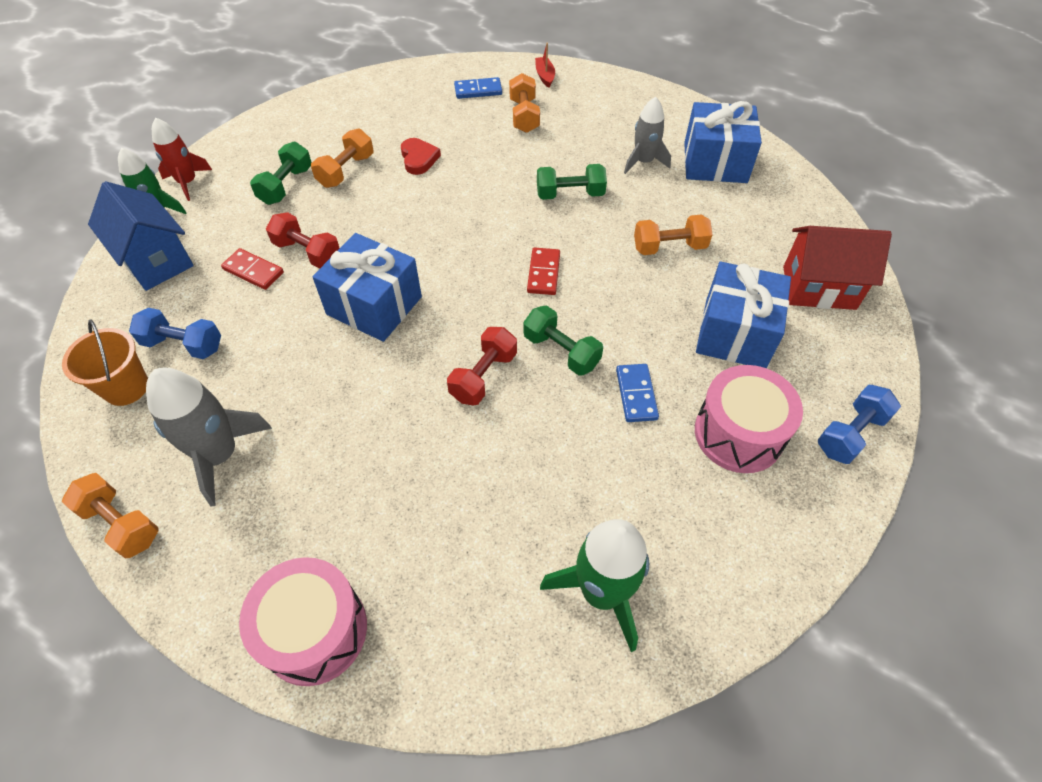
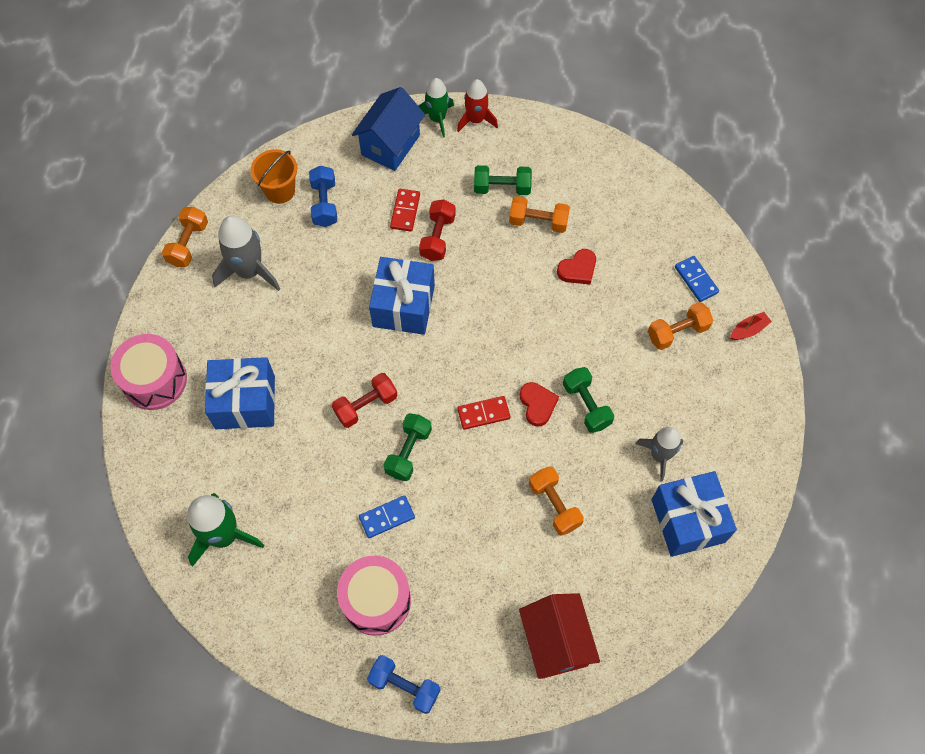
camera: 70 degrees right, 10 degrees up
red dumbbell [447,327,517,406] -> red dumbbell turned 45 degrees counterclockwise [332,373,398,428]
blue gift [696,262,791,368] -> blue gift moved to [205,357,275,429]
none -> red heart [520,382,559,427]

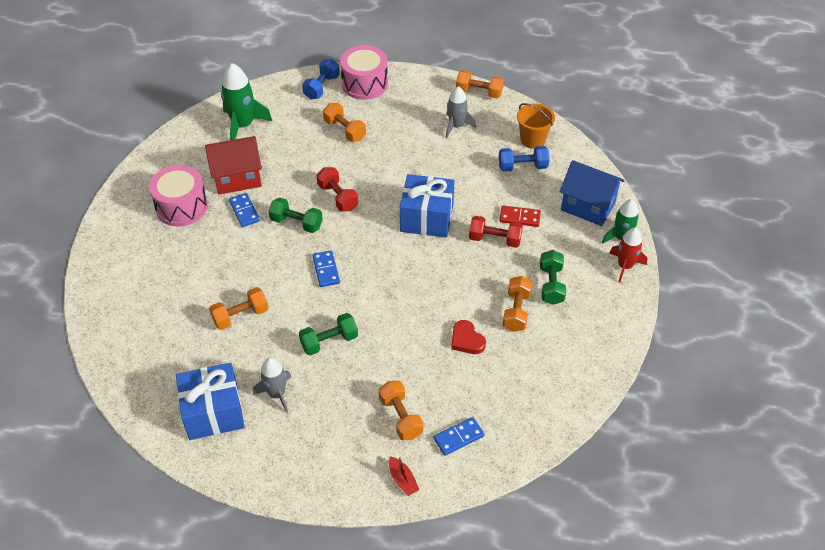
camera: 90 degrees right, 15 degrees down
blue gift [205,357,275,429] -> orange dumbbell [323,103,366,142]
grey rocket [212,215,280,291] -> grey rocket [445,86,476,138], size x0.66
blue dumbbell [367,655,441,714] -> blue dumbbell moved to [302,59,340,99]
red domino [458,396,510,430] -> blue domino [312,250,340,287]
red house [519,593,600,679] -> red house moved to [205,136,262,194]
red heart [520,382,559,427] -> none

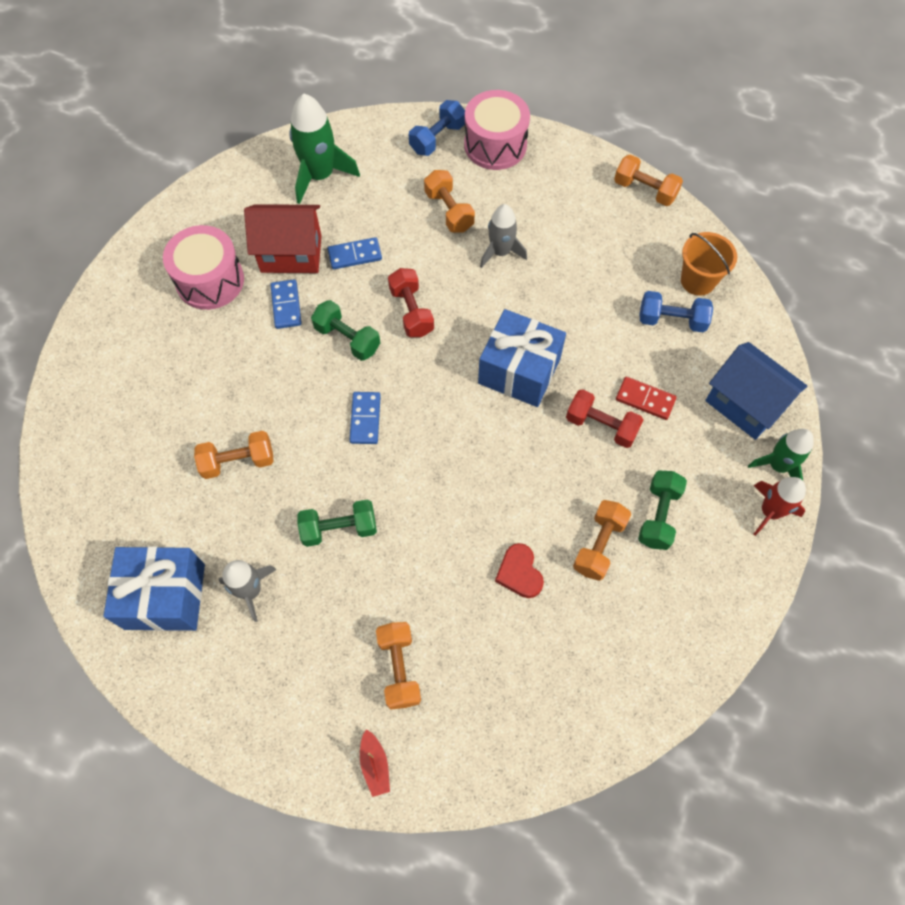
camera: 15 degrees right, 15 degrees up
blue domino [434,417,484,456] -> blue domino moved to [327,237,382,269]
grey rocket [445,86,476,138] -> grey rocket moved to [480,204,527,268]

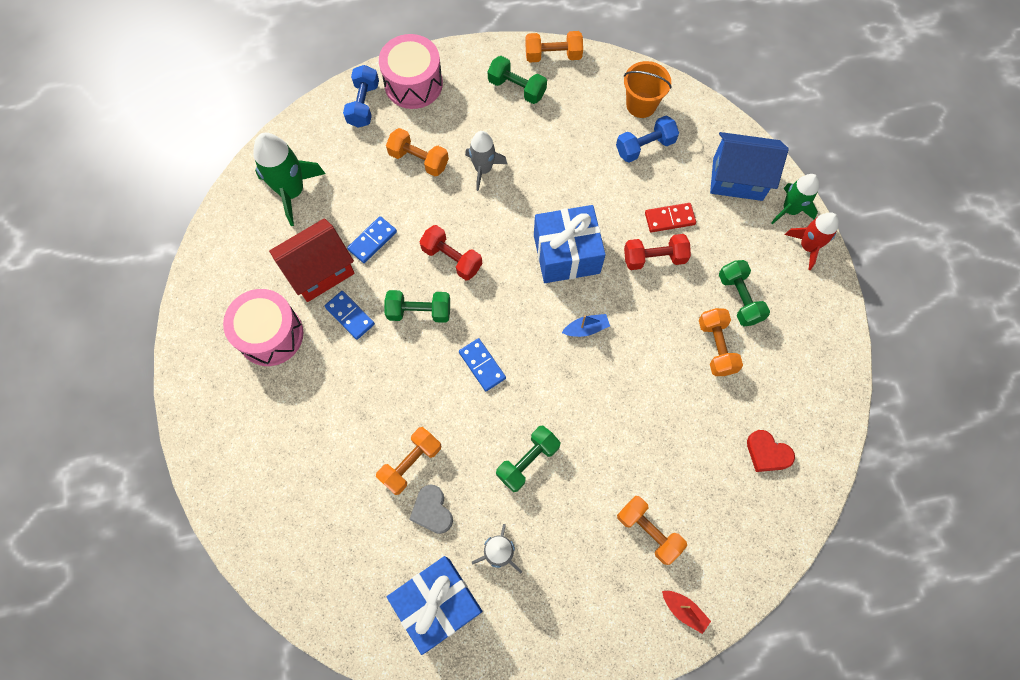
camera: 35 degrees left, 5 degrees up
red heart [495,543,544,598] -> red heart moved to [747,430,795,472]
none -> grey heart [409,484,453,534]
none -> green dumbbell [488,56,547,104]
none -> blue boat [562,314,610,337]

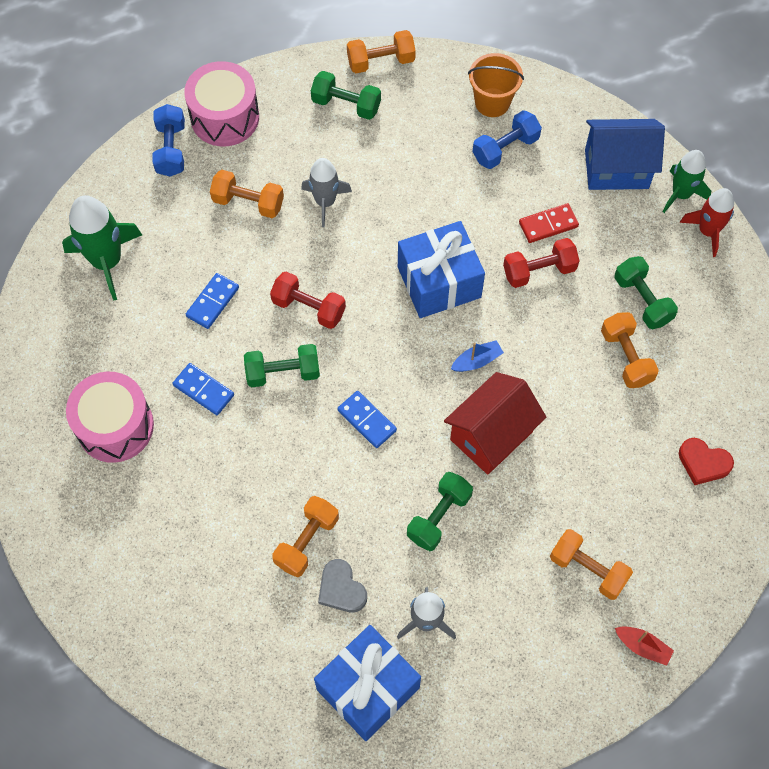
camera: 10 degrees left, 5 degrees down
red house [269,218,355,302] -> red house moved to [444,372,546,475]

